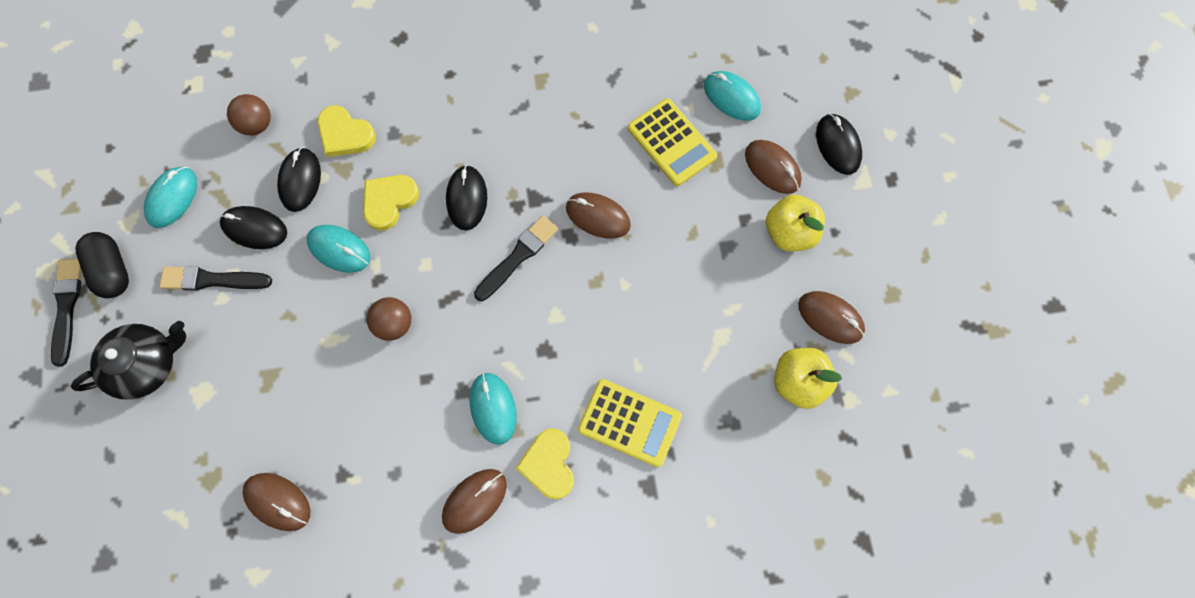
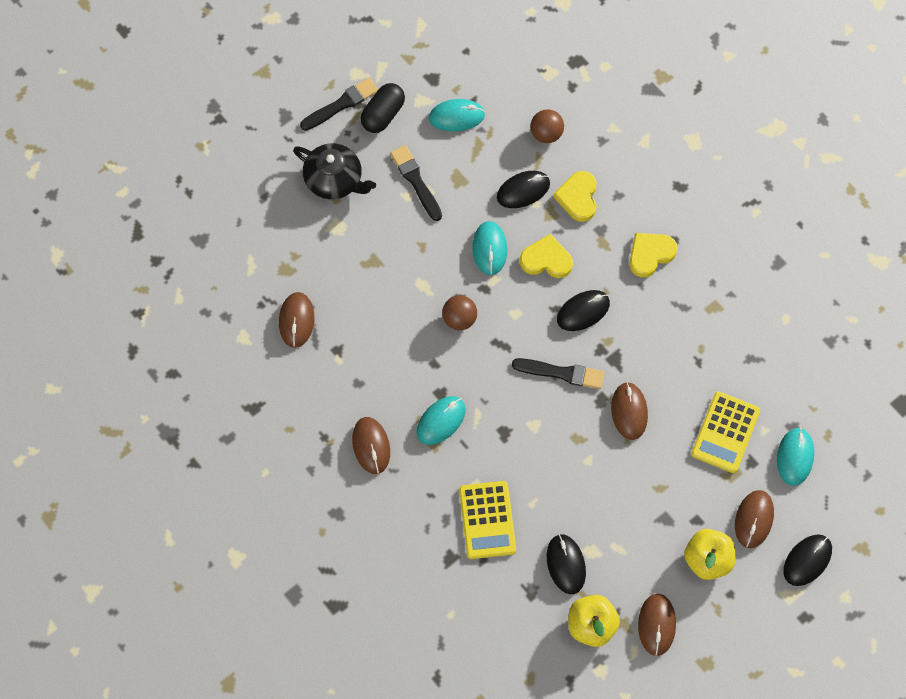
camera: 60 degrees right, 5 degrees down
black mouse [220,206,287,249] -> black mouse moved to [547,534,586,594]
brown mouse [442,469,507,534] -> brown mouse turned 60 degrees clockwise [352,417,390,474]
yellow heart [516,429,574,499] -> yellow heart moved to [629,233,678,277]

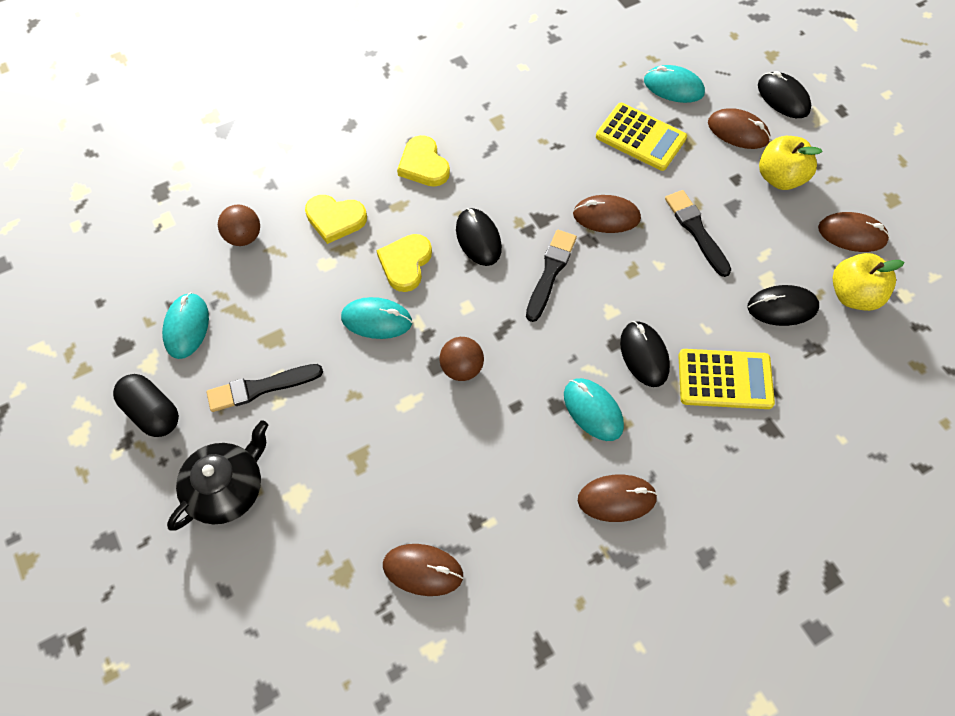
camera: 80 degrees left, 5 degrees down
black brush [300,78,378,131] -> black brush moved to [665,190,731,277]
black mouse [497,171,550,208] -> black mouse moved to [620,321,670,387]

